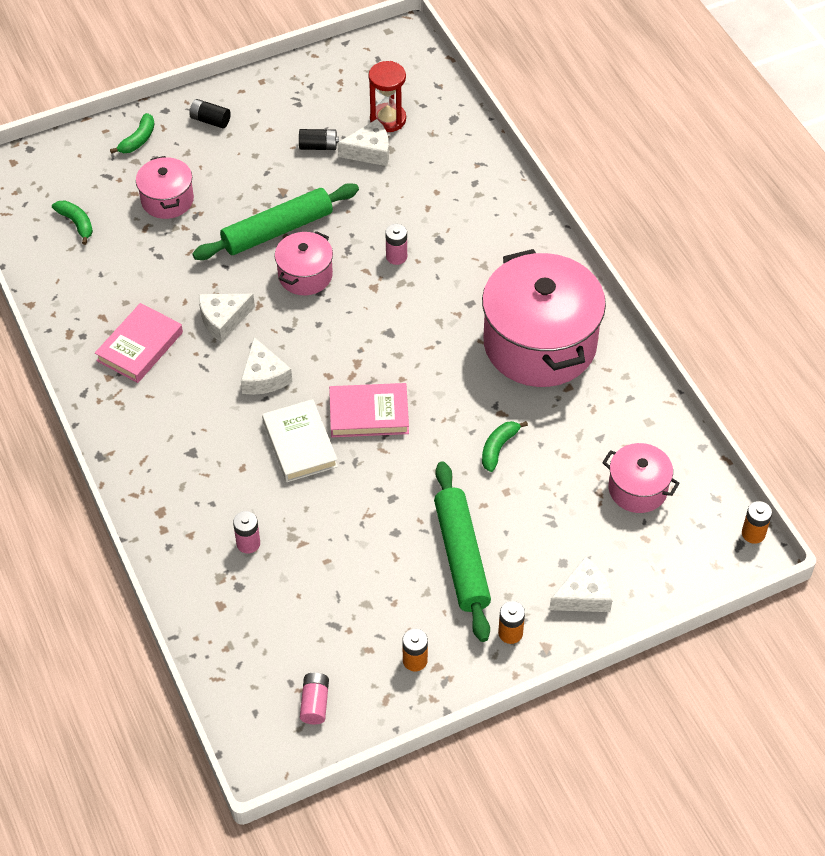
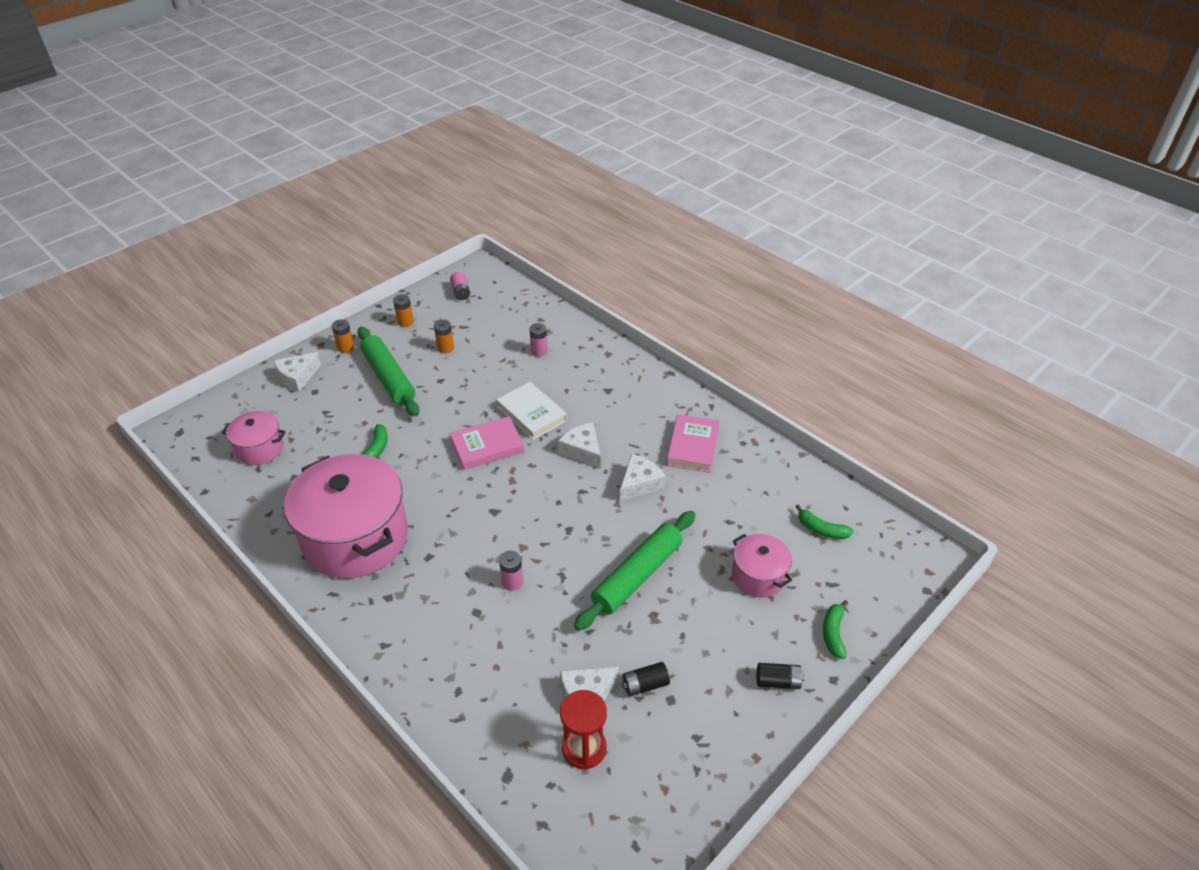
camera: 160 degrees right, 10 degrees down
pink pot [275,231,333,295] -> none
orange battery [742,501,772,544] -> orange battery moved to [434,320,454,353]

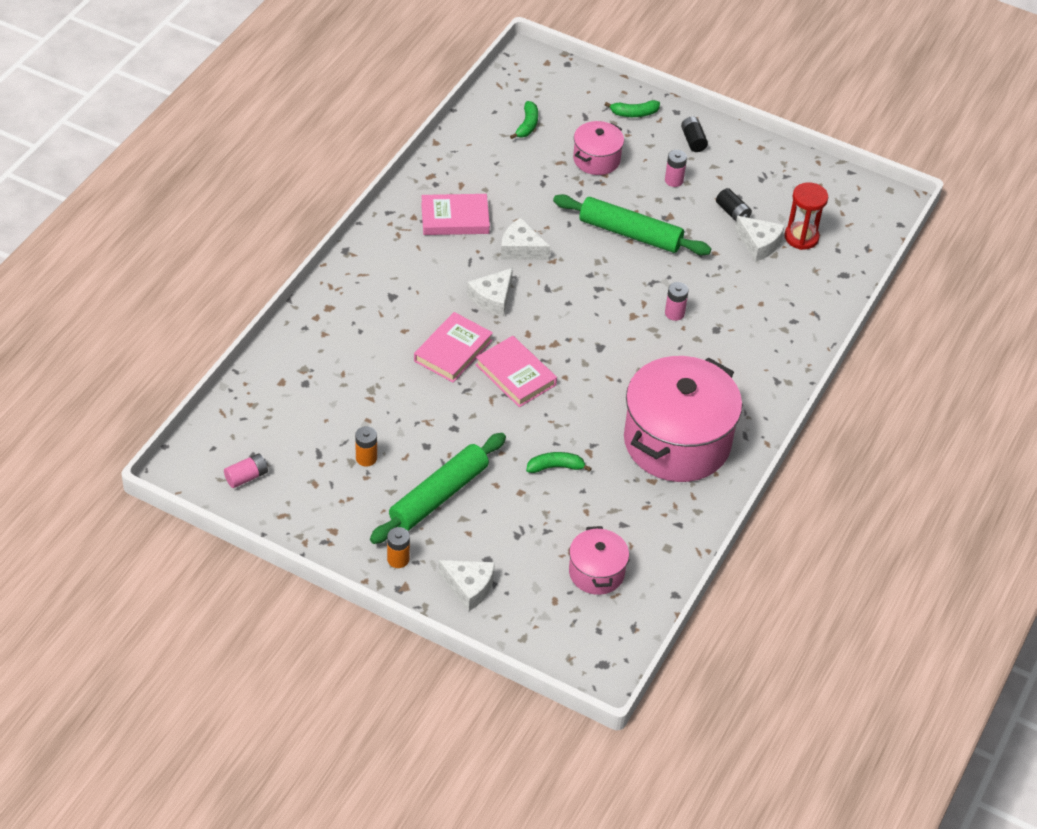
camera: 110 degrees left, 5 degrees up
orange battery [393,294,414,327] -> none
white book [496,382,567,440] -> pink book [414,312,493,383]
pink battery [529,323,548,357] -> pink battery moved to [665,150,687,187]

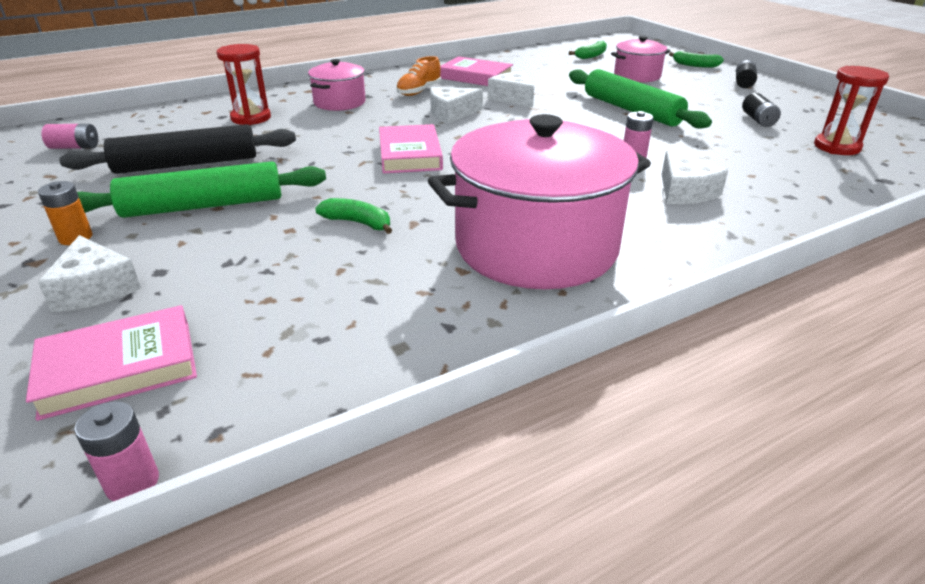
camera: 35 degrees right, 15 degrees down
orange battery [355,426,377,467] -> black rolling pin [59,124,296,174]
pink book [414,312,493,383] -> pink book moved to [26,305,197,421]
pink pot [569,526,629,595] -> pink pot moved to [308,59,366,111]
pink battery [665,150,687,187] -> pink battery moved to [75,401,159,501]
white cheese [735,216,785,262] -> white cheese moved to [661,150,728,204]
none -> red hourglass [217,44,271,125]
none -> orange shoe [396,56,441,96]

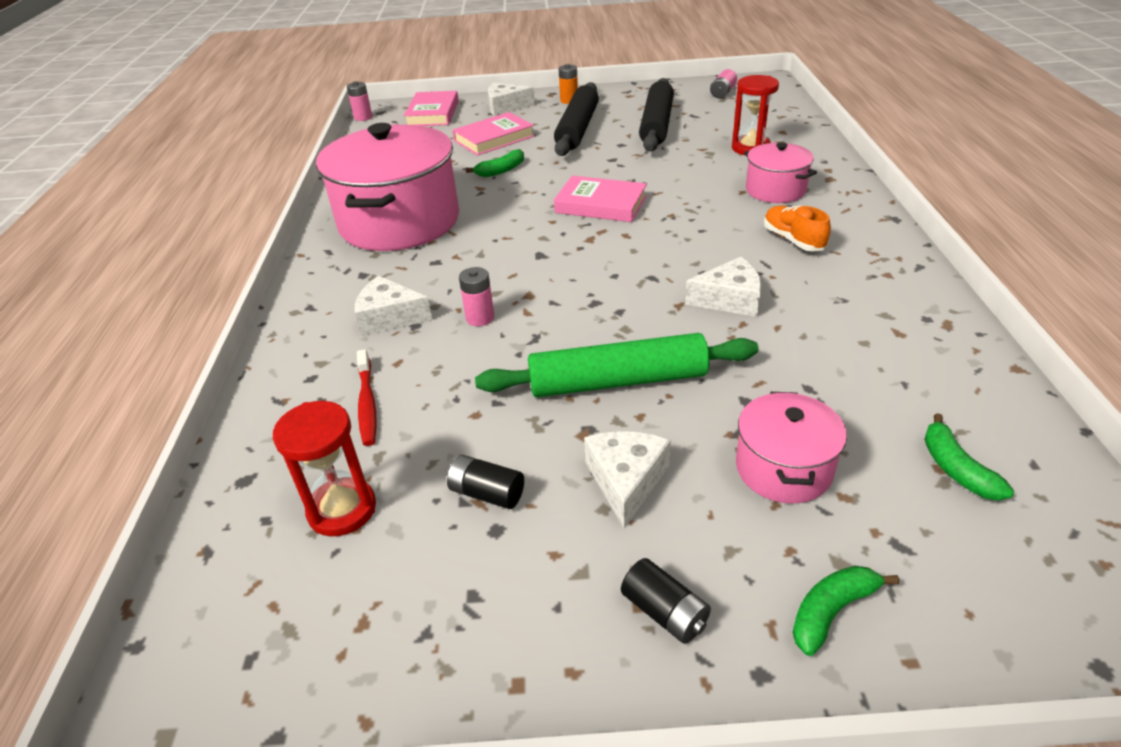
camera: 120 degrees right, 5 degrees up
green rolling pin [77,161,326,218] -> black rolling pin [554,82,599,156]
white cheese [430,87,483,124] -> white cheese moved to [584,431,671,528]
pink book [440,56,513,86] -> pink book moved to [453,112,535,156]
none -> red toothbrush [357,349,377,446]

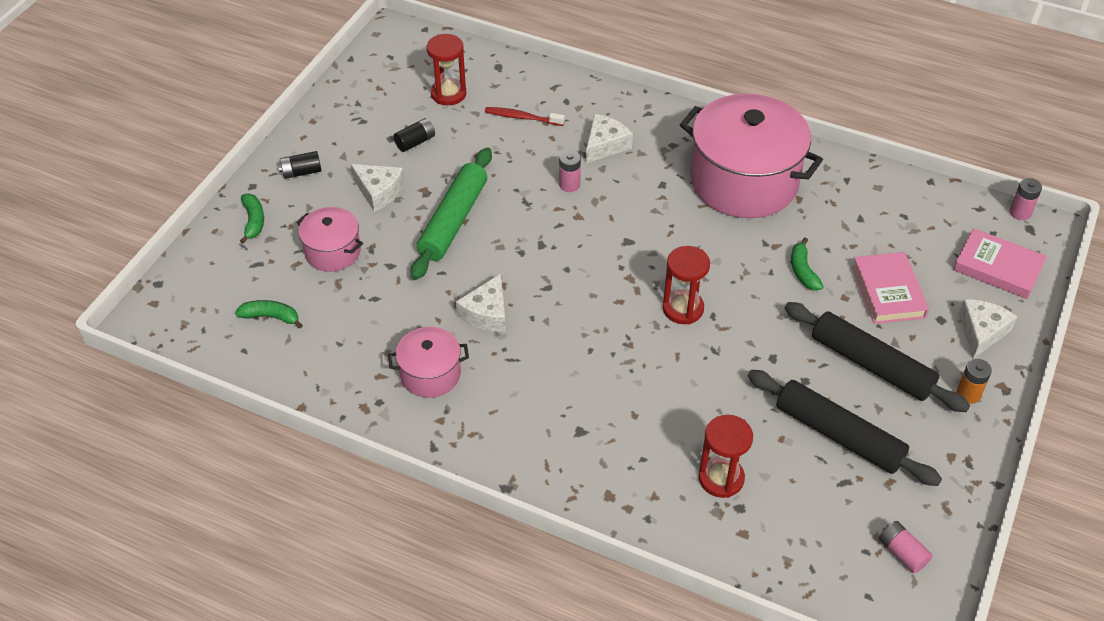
camera: 115 degrees right, 10 degrees up
pink book [554,176,647,222] -> red hourglass [663,246,710,324]
pink pot [744,142,817,203] -> pink pot moved to [388,327,469,398]
orange shoe [764,205,831,251] -> none

